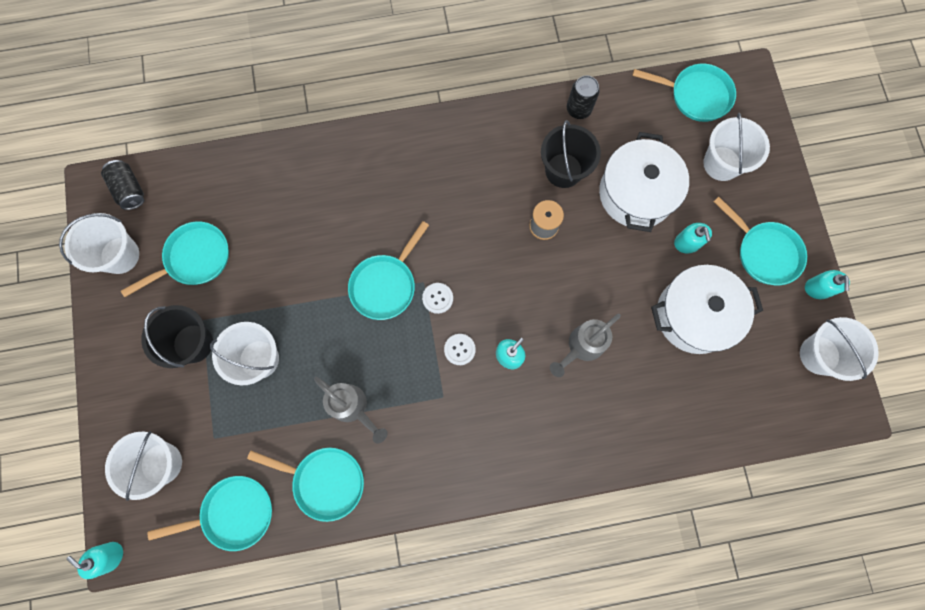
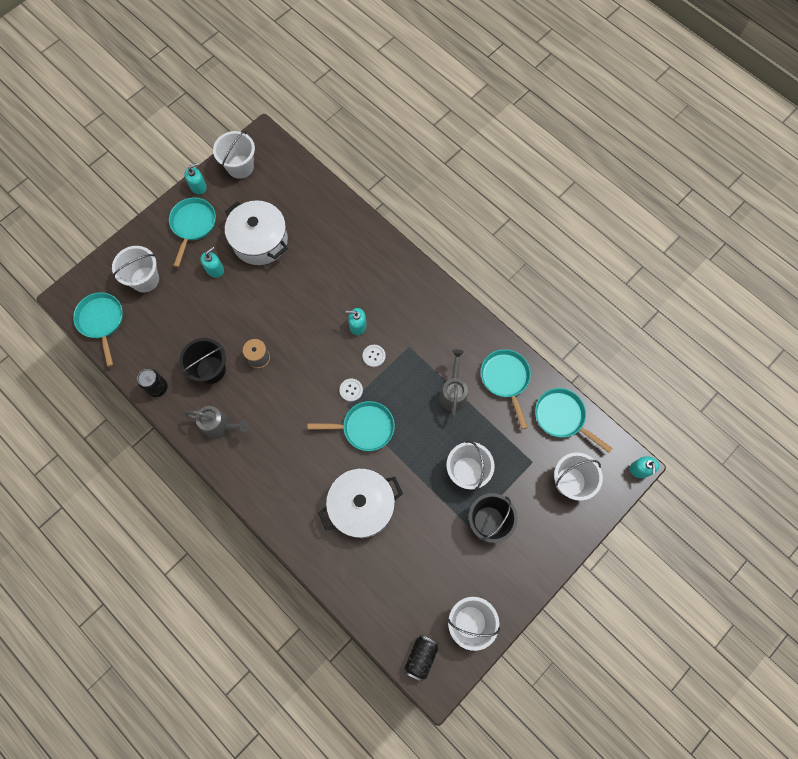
camera: 125 degrees left, 5 degrees down
turquoise pan [121,221,229,297] -> none
grey watering can [550,314,621,377] -> grey watering can moved to [184,406,250,439]
white pot [599,132,689,232] -> white pot moved to [318,468,403,538]

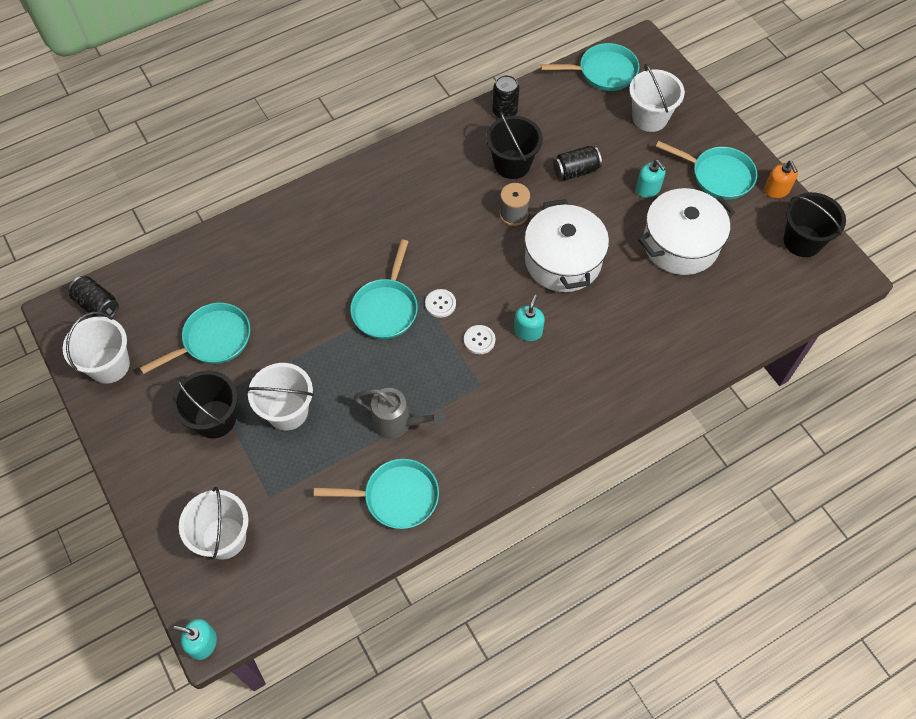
camera: 105 degrees right, 10 degrees down
turquoise soap dispenser [184,163,207,195] -> orange soap dispenser [764,161,798,198]
grey watering can [184,406,250,439] -> none
white bucket [213,130,255,179] -> black bucket [784,192,846,257]
white pot [318,468,403,538] -> white pot moved to [524,199,609,292]
turquoise pan [535,388,613,453] -> turquoise pan moved to [140,303,250,374]
none -> black can [553,146,602,181]

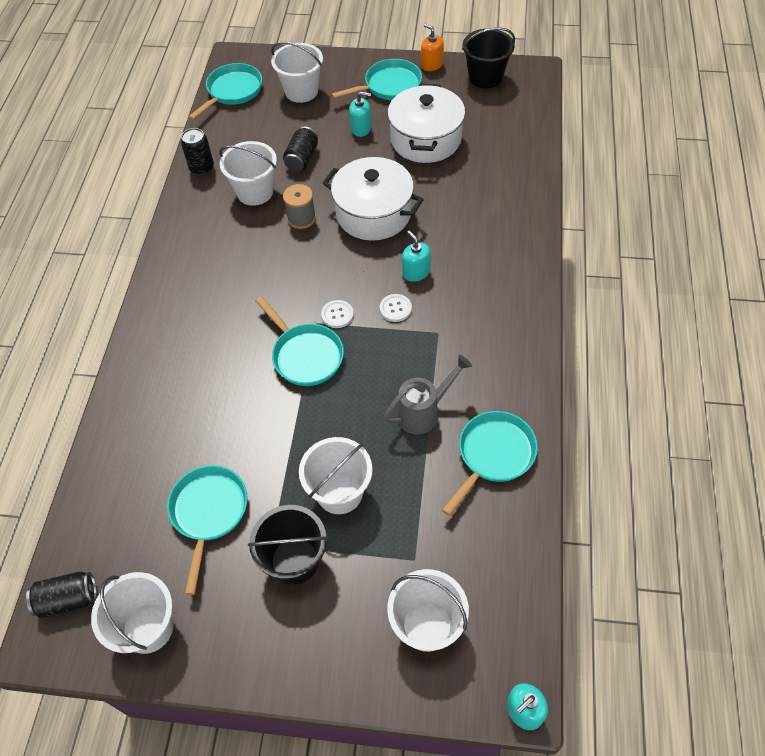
camera: 50 degrees left, 5 degrees down
black bucket [486,112,543,179] -> white bucket [219,141,277,206]
orange soap dispenser [764,161,798,198] -> orange soap dispenser turned 150 degrees counterclockwise [421,23,444,71]

